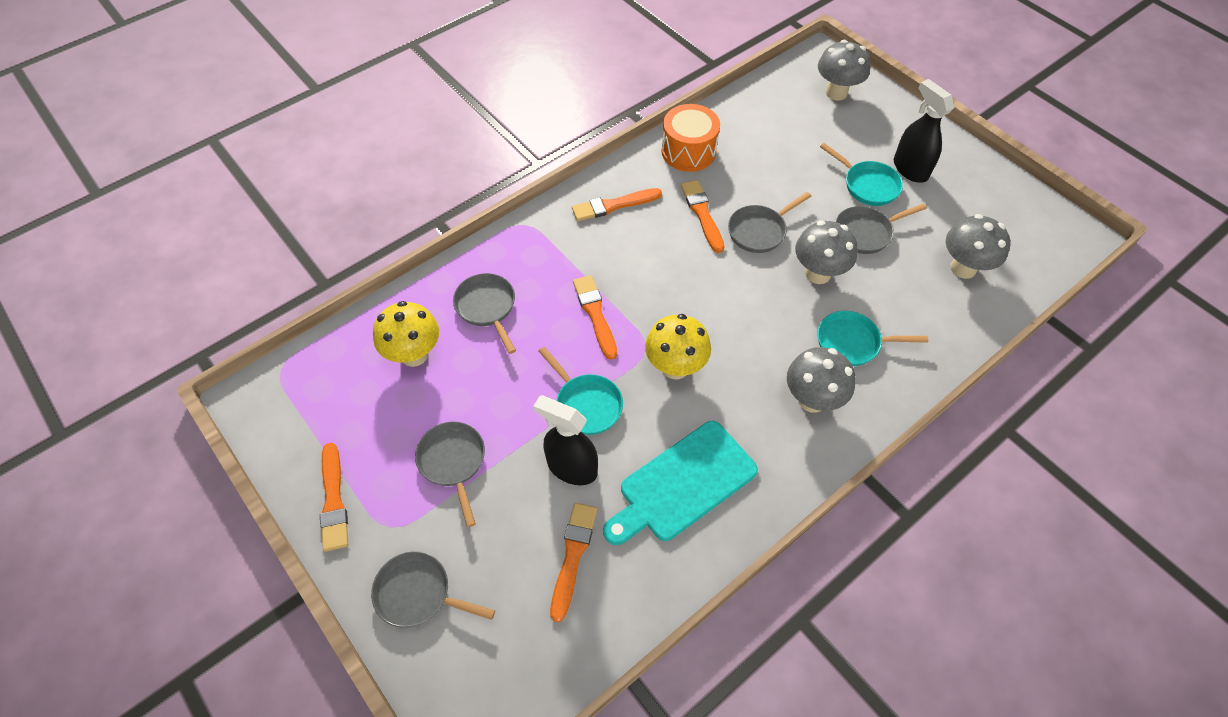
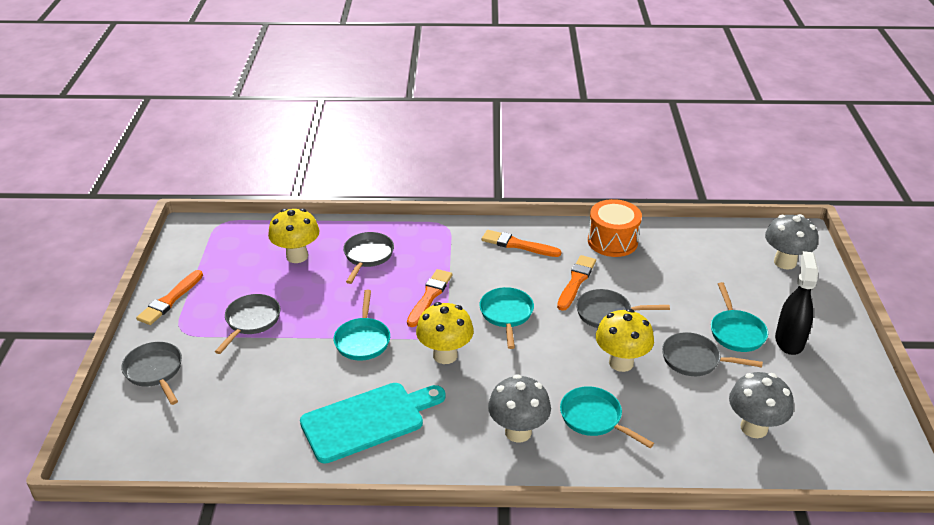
camera: 40 degrees right, 20 degrees down
black spray bottle [533,395,598,485] -> none
orange brush [550,503,597,622] -> none
turquoise cutting board [603,421,758,545] -> turquoise cutting board turned 150 degrees clockwise [300,383,446,464]
grey mushroom [795,221,858,284] -> yellow mushroom [596,309,654,372]
none -> turquoise pan [479,287,534,349]

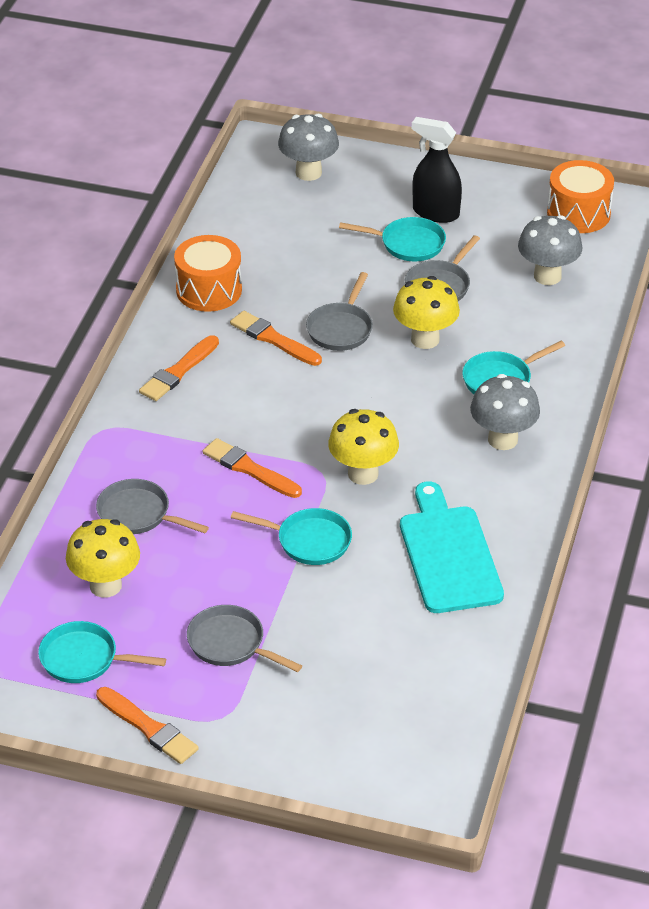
camera: 75 degrees left, 5 degrees up
grey pan [121,342,182,405] -> none
turquoise pan [479,287,534,349] -> turquoise pan moved to [38,621,166,683]
none -> orange drum [547,160,614,233]

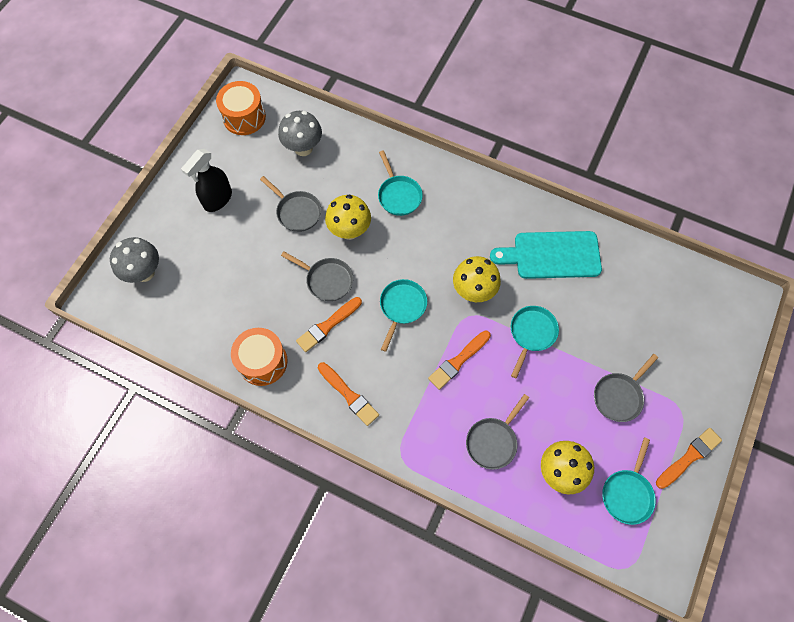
camera: 80 degrees left, 25 degrees up
turquoise pan [339,217,446,262] -> turquoise pan moved to [380,279,427,352]
grey mushroom [470,374,540,450] -> none

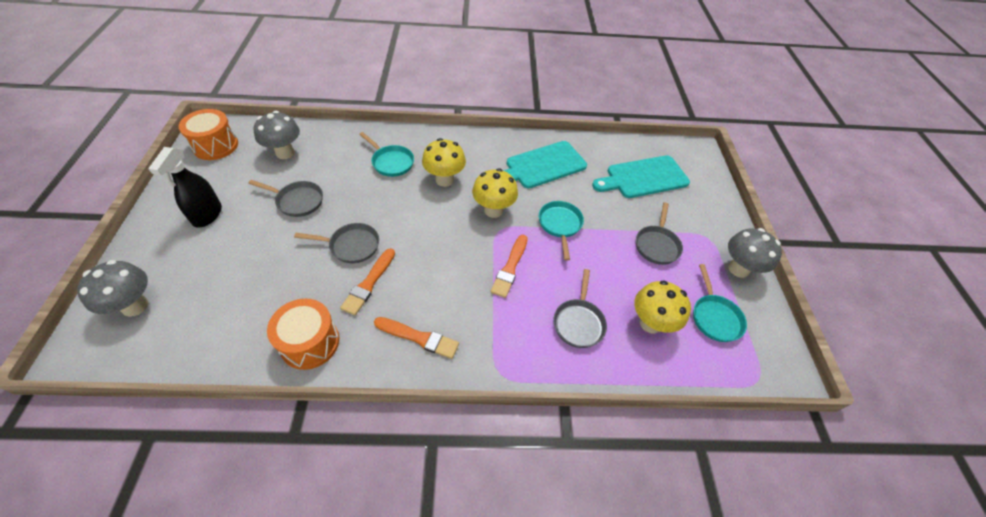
camera: 30 degrees left, 15 degrees down
yellow mushroom [325,195,371,240] -> yellow mushroom moved to [422,138,466,187]
turquoise pan [380,279,427,352] -> none
orange brush [656,428,722,489] -> grey mushroom [728,228,782,278]
none -> turquoise cutting board [592,155,690,198]

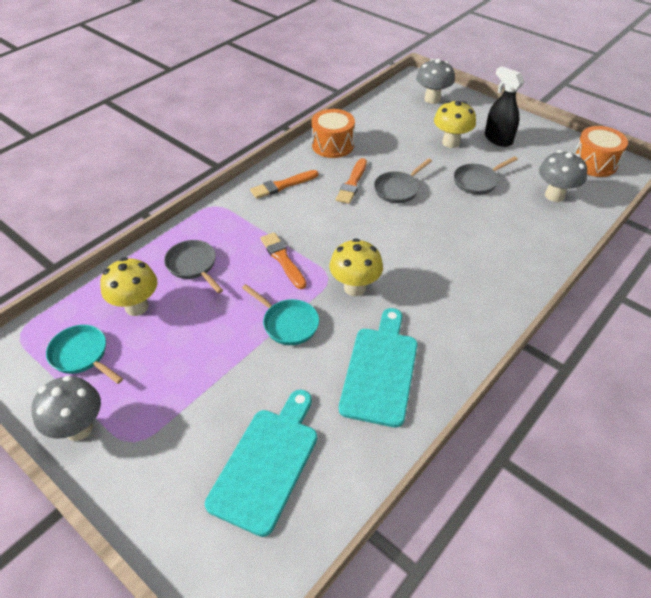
camera: 135 degrees right, 5 degrees down
orange brush [340,248,395,315] -> orange brush turned 135 degrees counterclockwise [336,158,367,204]
turquoise pan [359,132,414,177] -> none
yellow mushroom [422,138,466,187] -> yellow mushroom moved to [434,101,476,148]
grey pan [636,203,683,265] -> none

